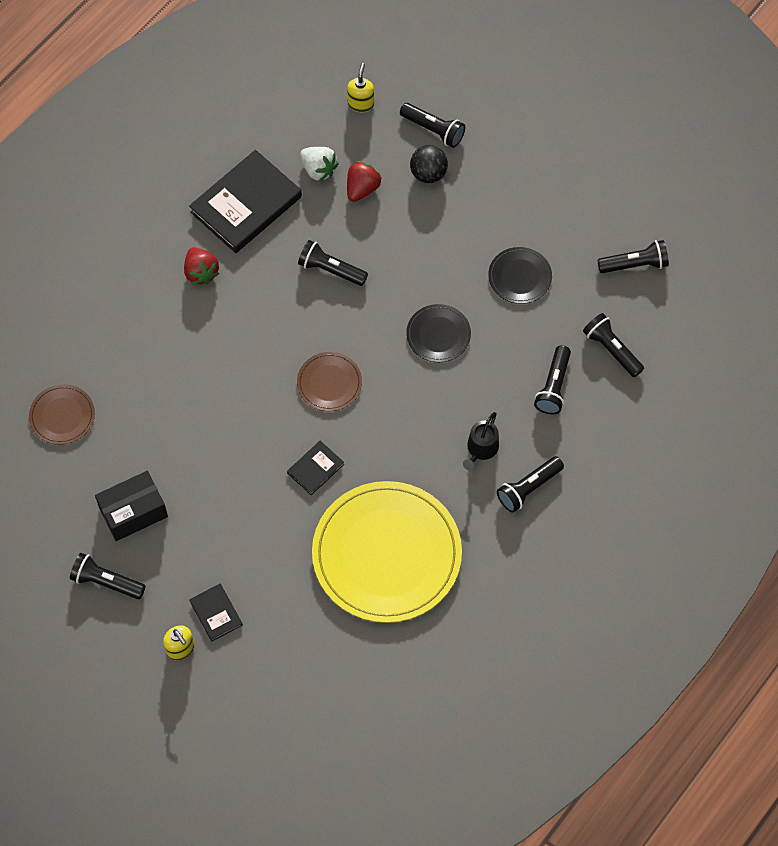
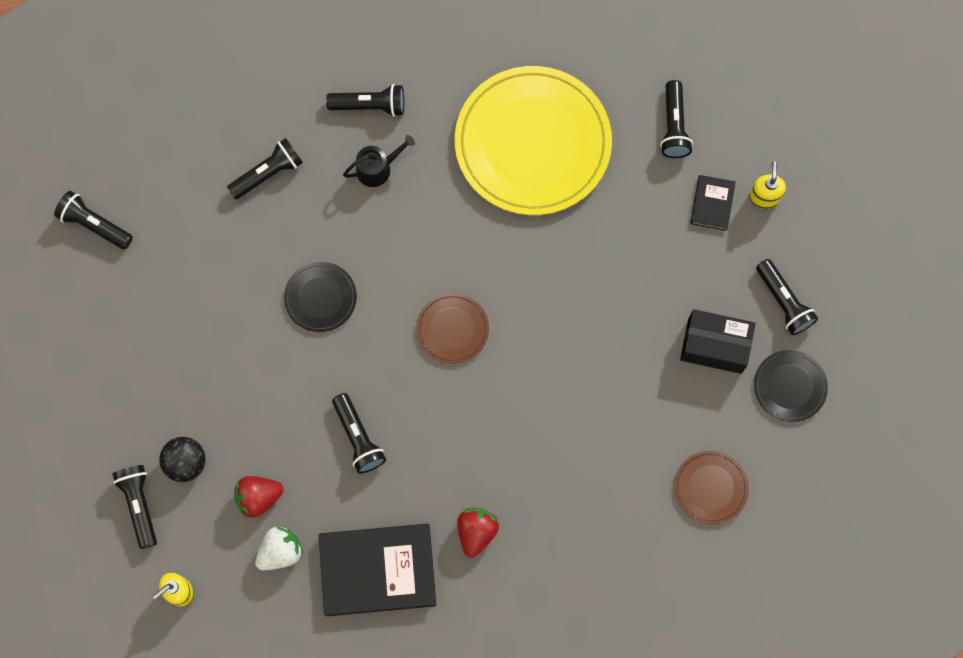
camera: 140 degrees left, 10 degrees up
black book [287,441,344,495] -> none
white strawberry [300,147,339,182] -> white strawberry turned 60 degrees clockwise [255,526,303,570]
black plate [488,247,552,304] -> black plate moved to [754,350,828,422]
black flashlight [583,313,644,377] -> black flashlight moved to [660,80,693,158]

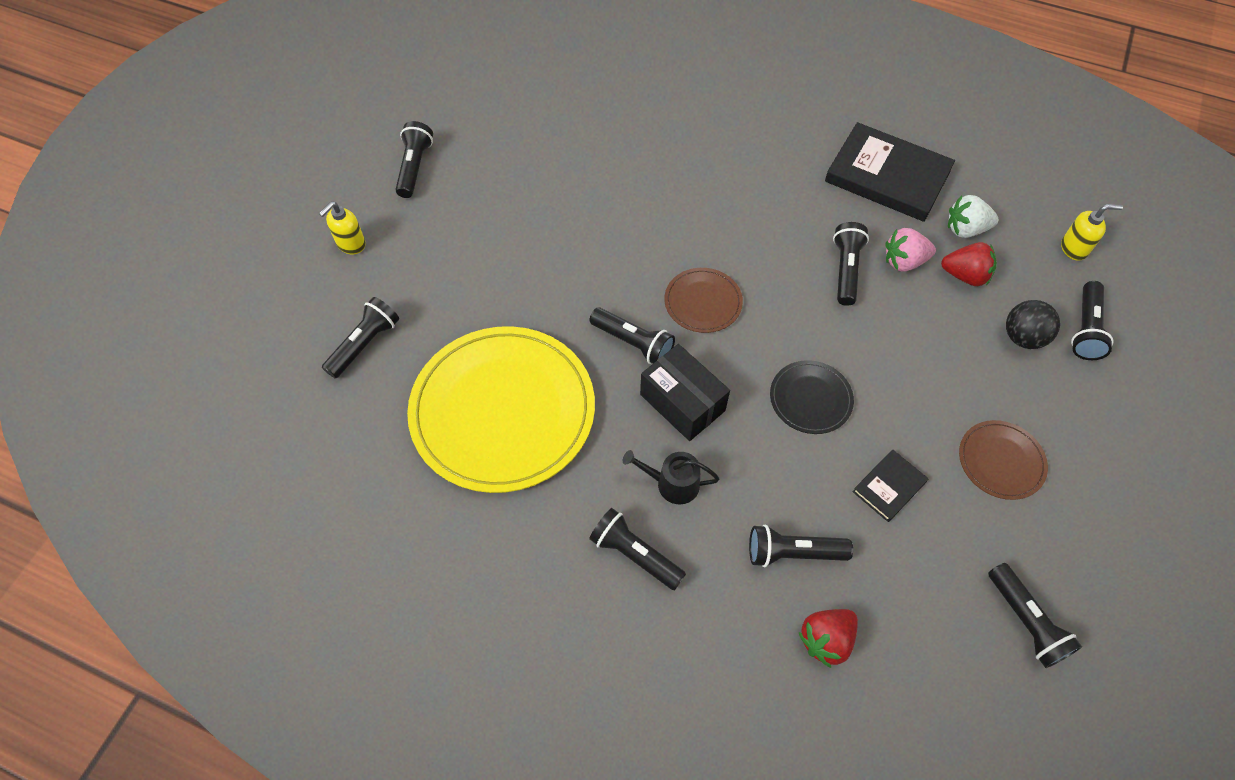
camera: 145 degrees left, 15 degrees down
red strawberry [457,508,499,557] -> red strawberry moved to [798,609,858,668]
brown plate [674,450,749,525] -> brown plate moved to [959,420,1048,500]
black box [680,309,756,374] -> black box moved to [640,344,730,441]
black book [690,175,736,231] -> black book moved to [853,449,928,522]
black plate [754,350,828,422] -> none
none -> black flashlight [590,308,675,364]
none -> pink strawberry [886,228,936,272]

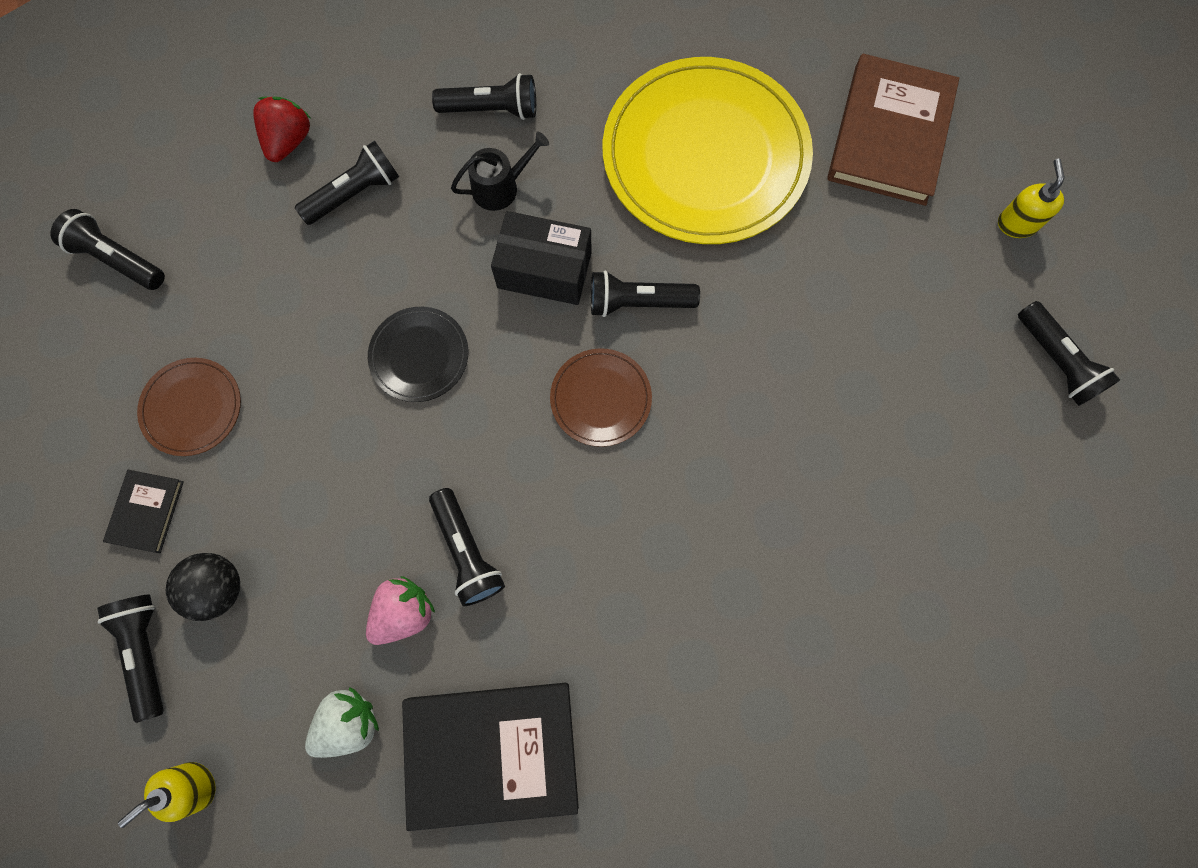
camera: 145 degrees right, 15 degrees up
black flashlight [322,297,399,379] -> brown book [827,54,959,206]
black book [853,449,928,522] -> black book moved to [103,470,184,553]
red strawberry [941,242,997,286] -> none

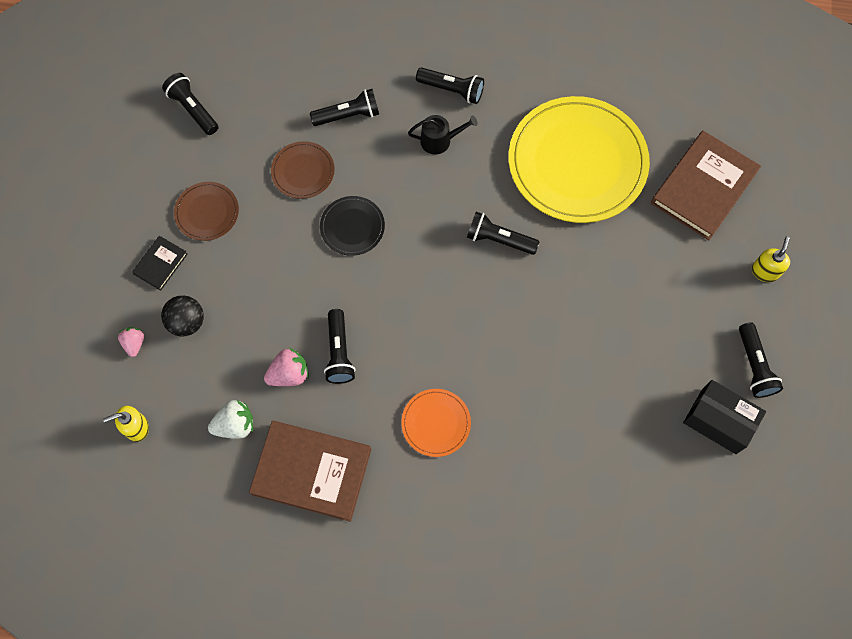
camera: 20 degrees right, 5 degrees down
black flashlight [97,595,164,723] -> pink strawberry [118,327,144,357]
red strawberry [253,97,310,162] -> none
black book [402,683,579,831] -> brown book [249,421,371,522]
black box [491,211,592,305] -> black box moved to [683,380,766,454]
brown plate [550,348,652,447] -> brown plate moved to [271,141,335,199]
none -> orange plate [401,389,471,457]

